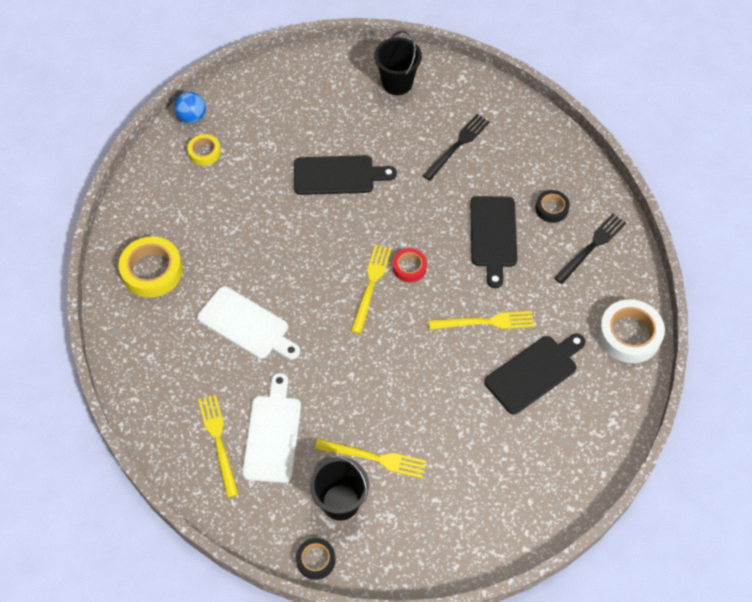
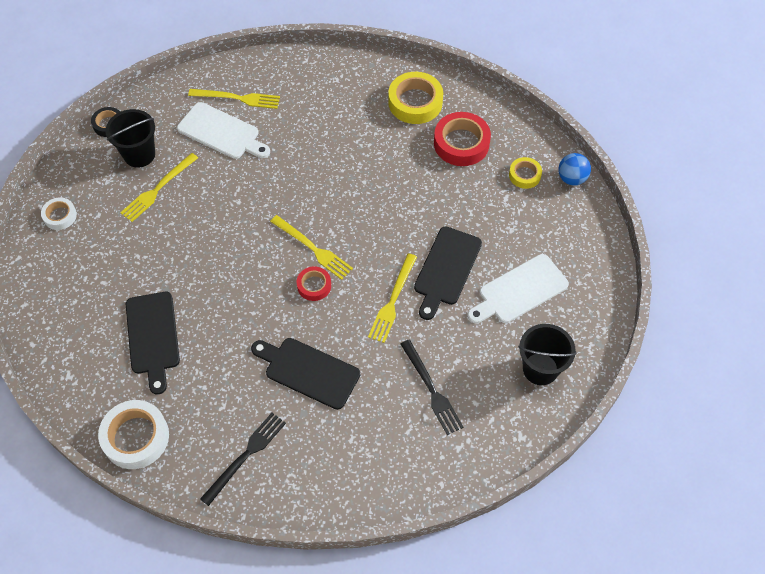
camera: 115 degrees right, 0 degrees up
white cutting board [197,286,300,360] -> white cutting board moved to [468,254,569,323]
yellow fork [429,311,534,330] -> yellow fork moved to [368,253,417,343]
black tape [535,190,570,223] -> none
black fork [554,214,626,284] -> black fork turned 120 degrees counterclockwise [200,413,286,506]
none -> white tape [41,197,77,230]
none -> red tape [434,112,491,166]

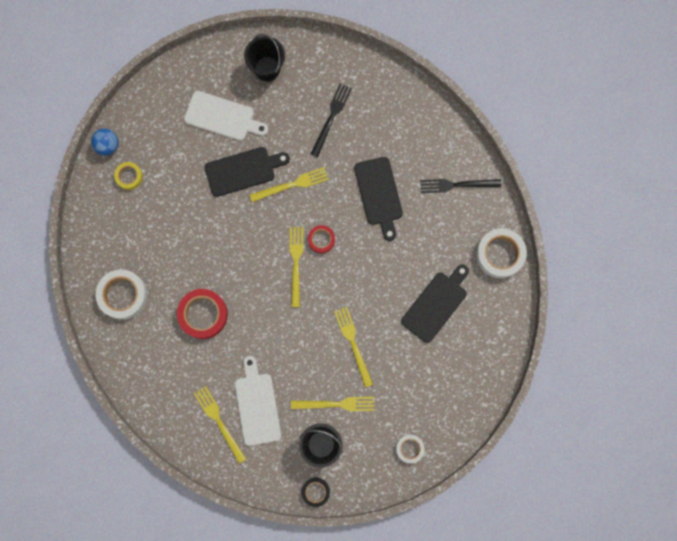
camera: 130 degrees left, 20 degrees up
yellow tape [388,72,443,124] -> white tape [95,269,147,320]
red tape [434,112,491,166] -> red tape moved to [177,289,228,339]
none -> yellow fork [334,307,373,388]

